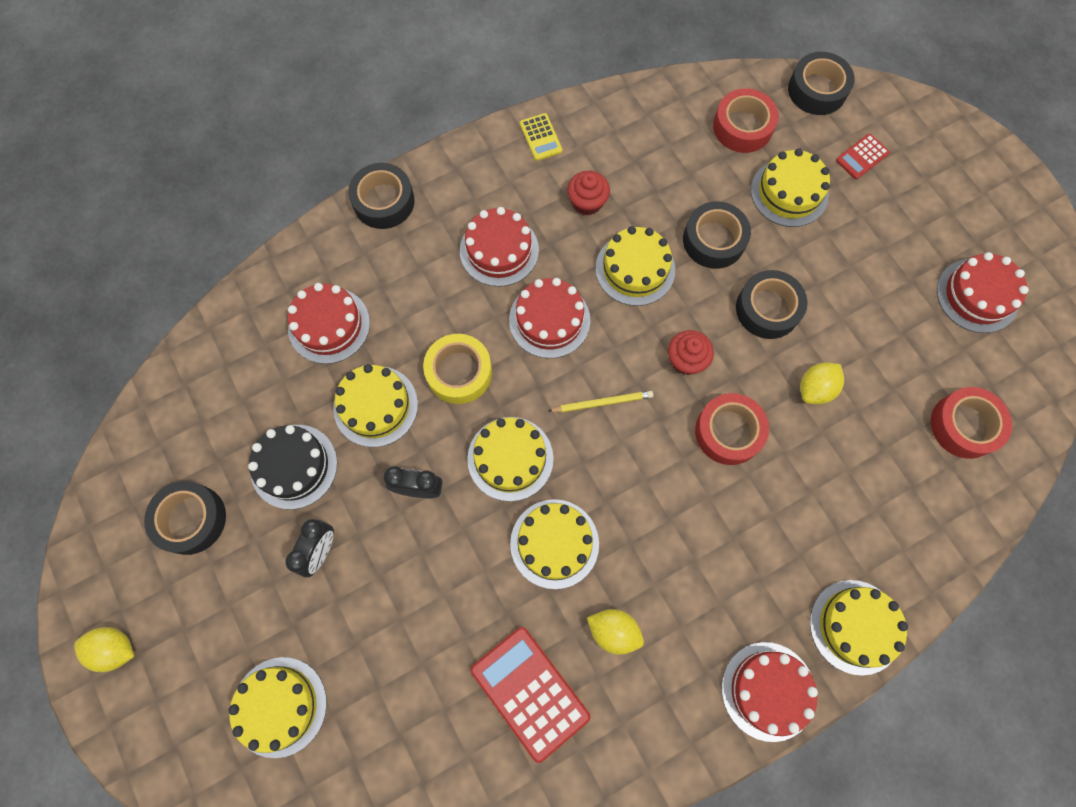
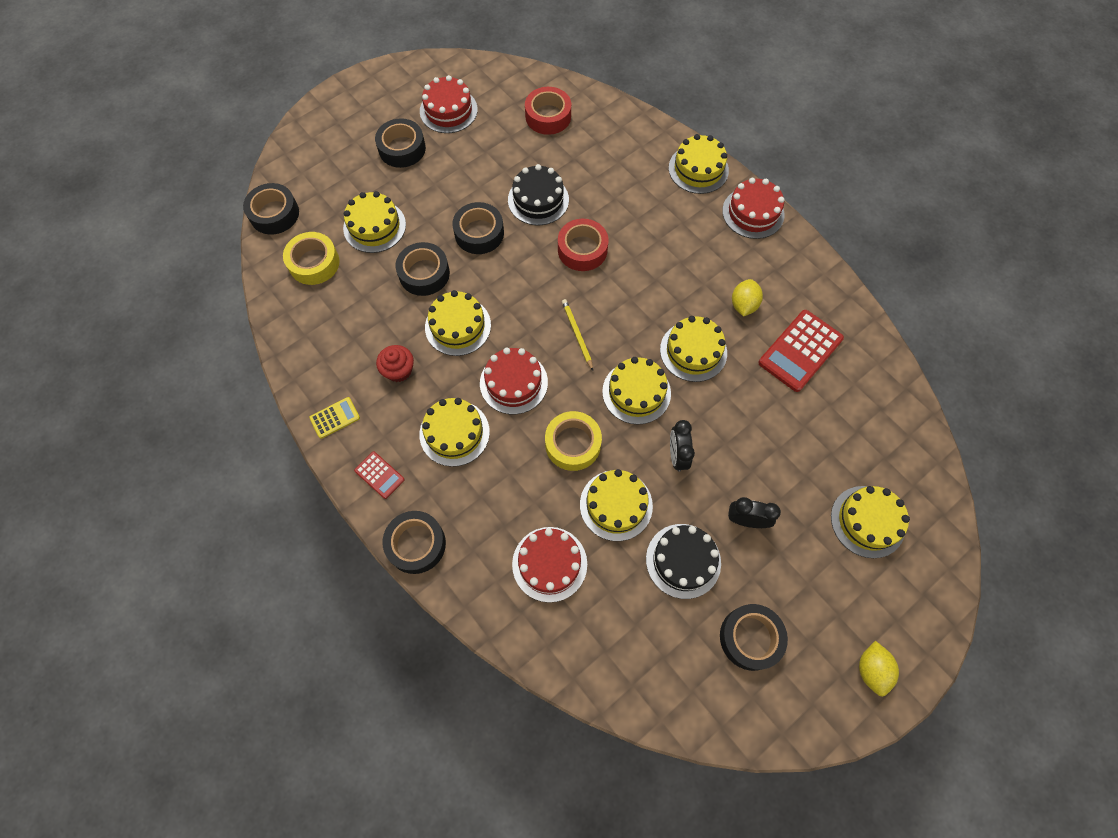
camera: 100 degrees left, 5 degrees down
red cake [460,207,539,287] -> yellow cake [419,398,490,467]
red cupcake [668,330,714,375] -> none
red tape [713,88,779,153] -> yellow tape [283,232,340,285]
yellow lemon [800,362,844,404] -> black cake [508,164,569,225]
red calculator [836,134,890,179] -> red calculator moved to [354,451,405,499]
none -> black tape [375,118,426,168]

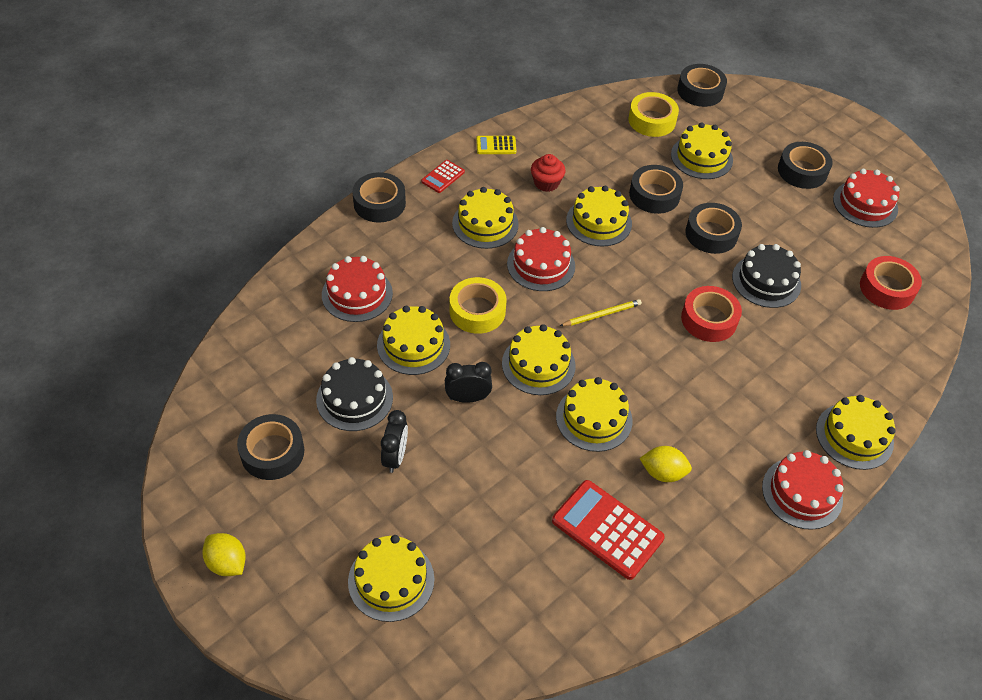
camera: 85 degrees right, 15 degrees down
yellow calculator [309,397,360,439] -> yellow calculator turned 120 degrees clockwise [476,136,516,154]
yellow lemon [859,641,899,697] -> yellow lemon turned 45 degrees clockwise [202,533,246,576]

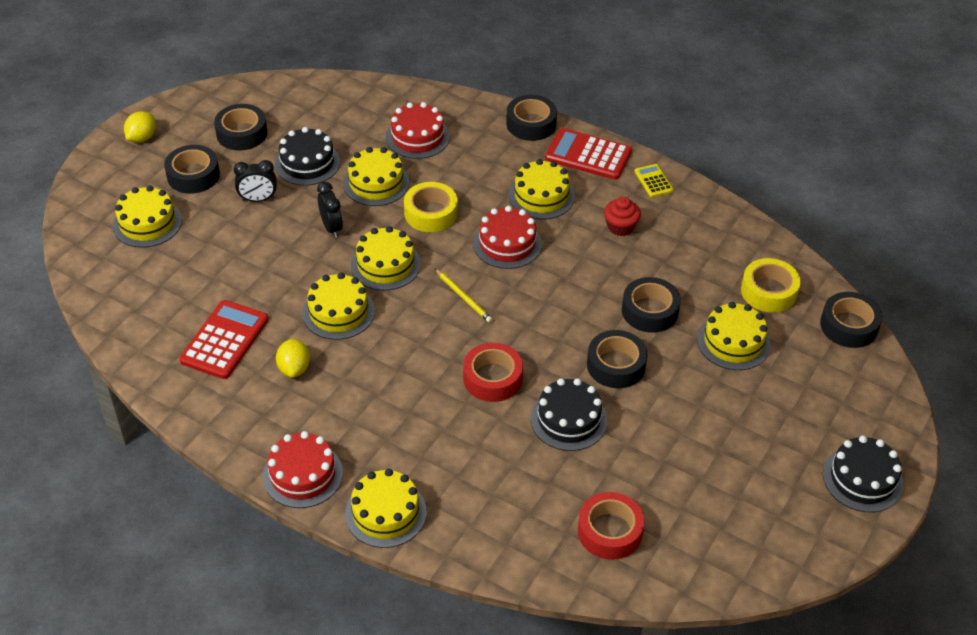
camera: 75 degrees right, 5 degrees down
red calculator [421,160,465,193] -> red calculator [545,128,632,180], size x1.90
yellow cake [566,186,632,247] -> none
black tape [778,142,833,189] -> black tape moved to [164,145,220,194]
red cake [833,169,900,228] -> none
none -> black cake [823,436,903,512]

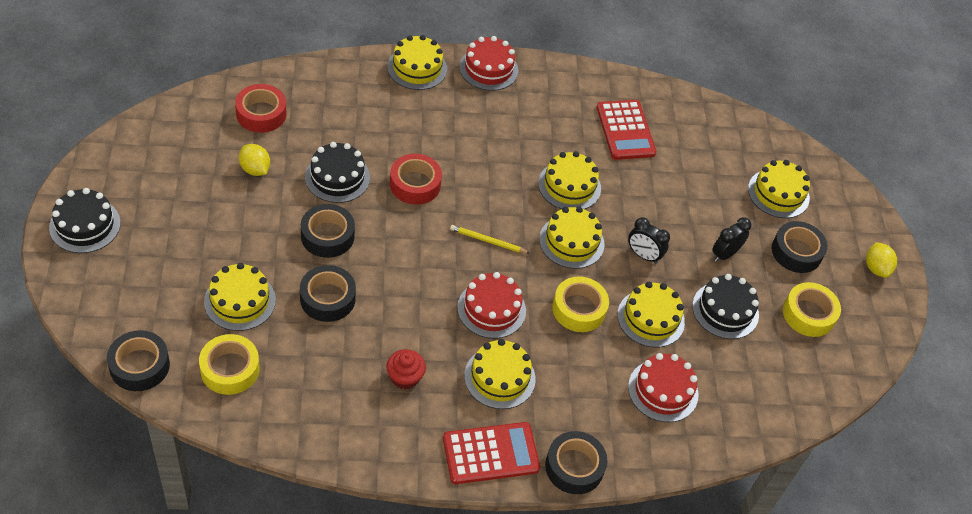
camera: 140 degrees right, 5 degrees up
black tape [214,104,267,151] -> yellow tape [783,282,841,337]
yellow lemon [276,339,310,378] -> yellow lemon moved to [239,144,270,176]
yellow calculator [634,164,673,197] -> none

